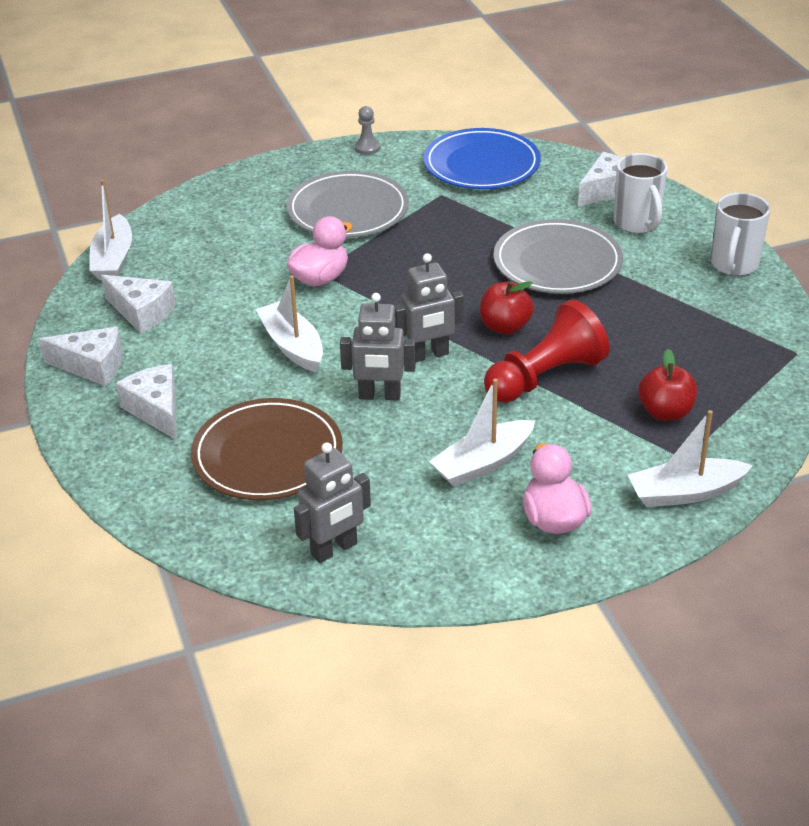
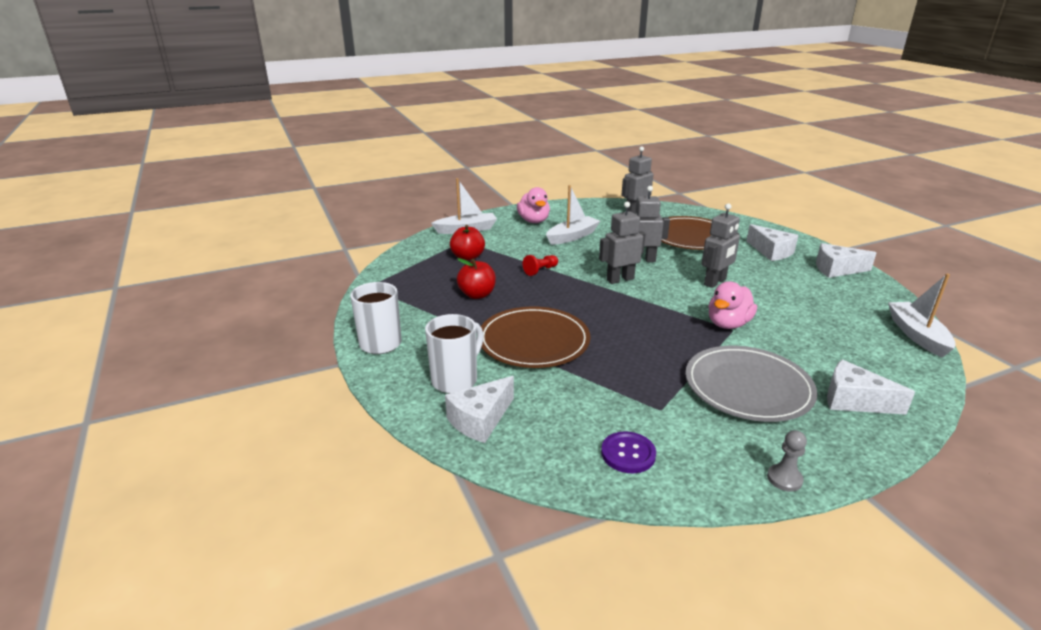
camera: 175 degrees right, 10 degrees down
white cheese [101,275,176,333] -> white cheese moved to [827,360,915,415]
white boat [256,275,323,372] -> grey robot [702,203,740,288]
blue plate [423,128,541,189] -> purple button [601,431,656,473]
red apple [480,281,534,334] -> red apple moved to [457,258,496,299]
red pawn [484,299,610,403] -> red pawn [523,255,558,276], size x0.46
grey plate [493,219,623,294] -> brown plate [481,307,591,368]
white mug [614,153,668,233] -> white mug turned 60 degrees clockwise [425,314,484,393]

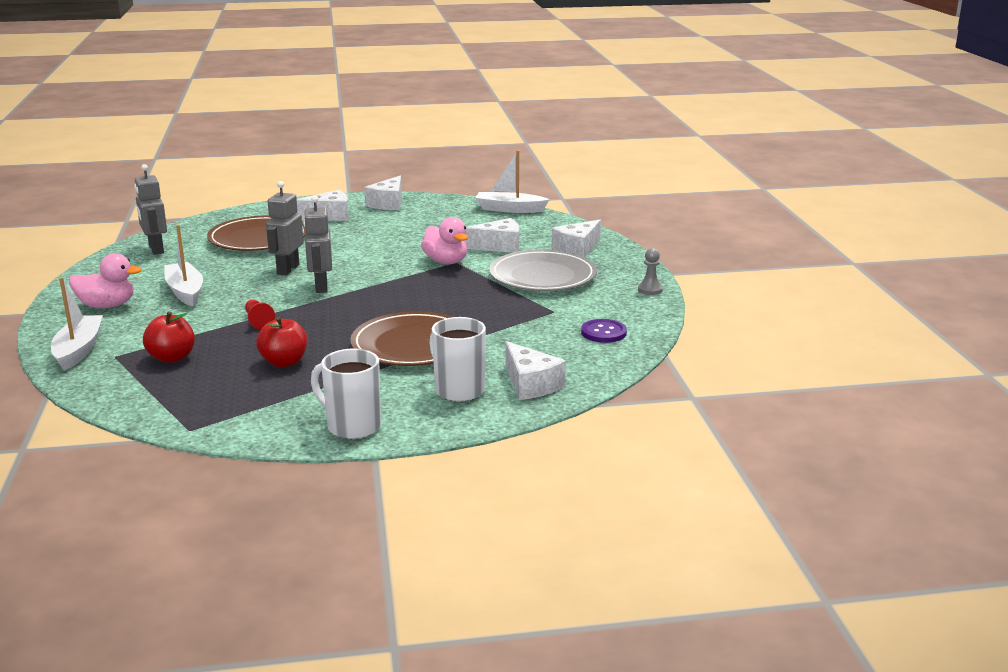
camera: 75 degrees left, 5 degrees down
grey robot [702,203,740,288] -> none
none -> white cheese [466,218,519,253]

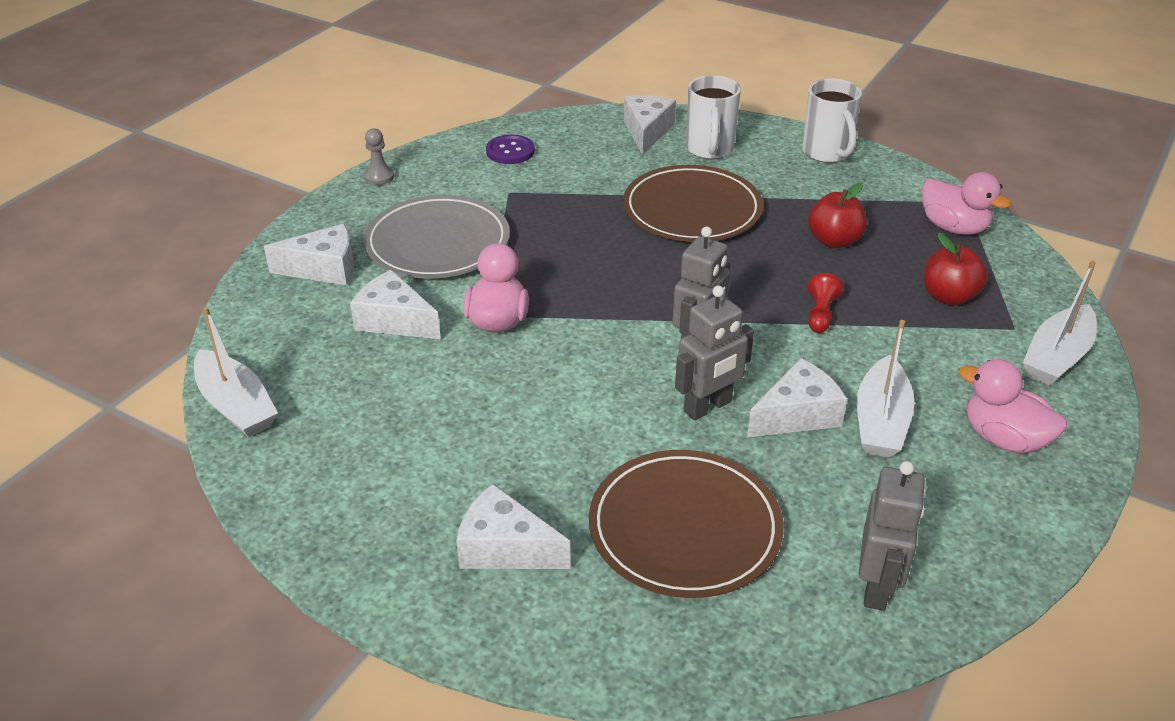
camera: 140 degrees left, 15 degrees up
white cheese [364,175,402,210] -> white cheese moved to [747,358,847,437]
none -> pink duck [922,172,1011,235]

